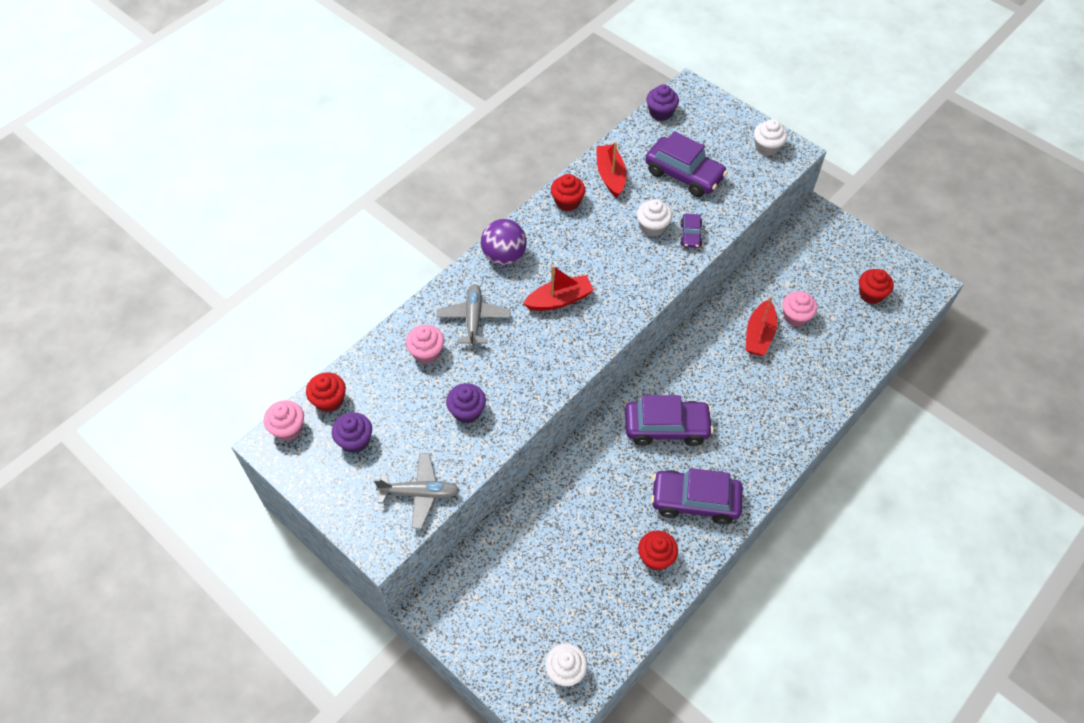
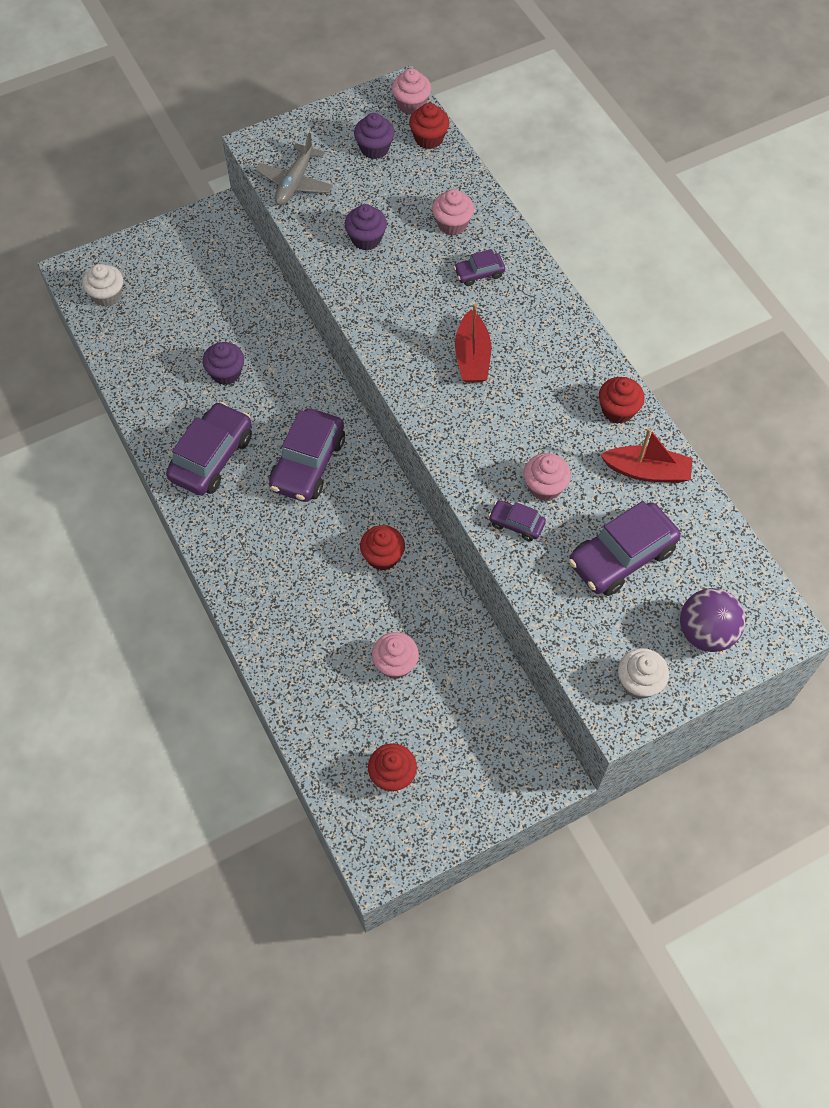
camera: 110 degrees right, 5 degrees up
grey plane [436,284,511,347] -> purple car [454,249,505,286]
purple ball [481,219,527,265] -> purple ball moved to [680,588,745,652]
white cupcake [637,199,672,237] -> pink cupcake [524,453,571,501]
red cupcake [638,530,678,571] -> red cupcake moved to [360,525,405,571]
purple cupcake [646,84,679,121] -> purple cupcake moved to [202,342,244,385]
red boat [745,296,777,356] -> none

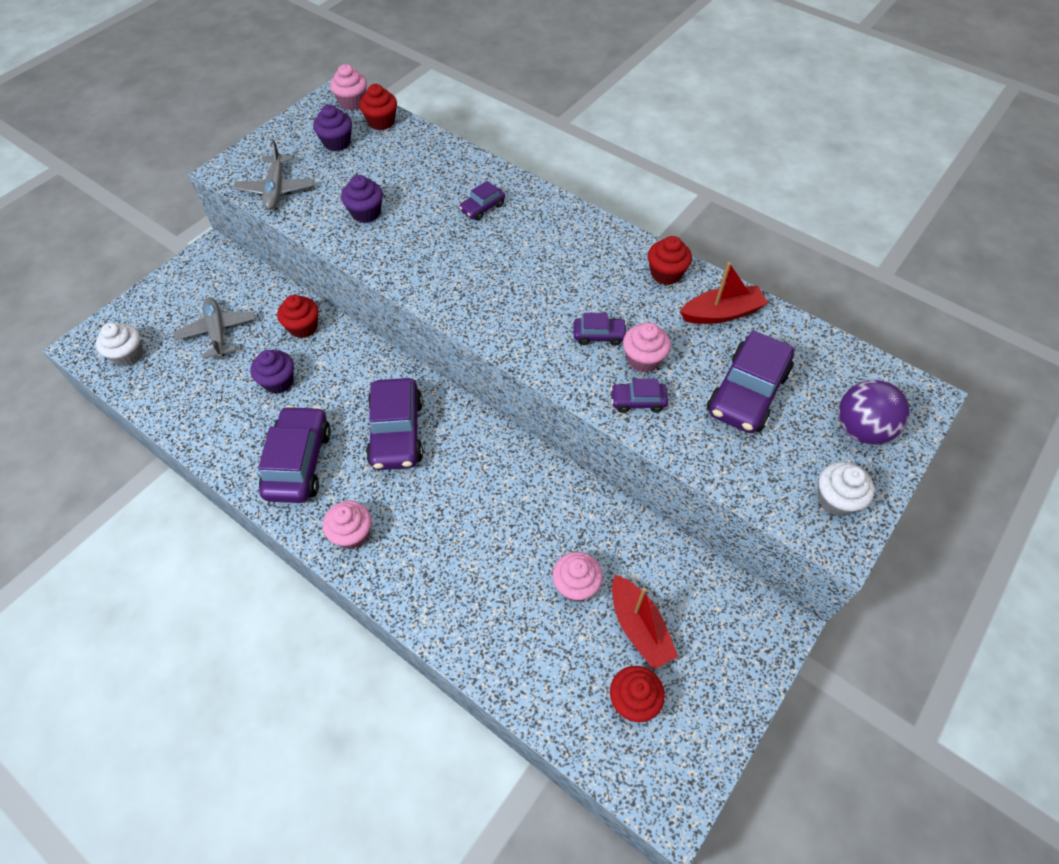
camera: 25 degrees left, 5 degrees down
red cupcake [360,525,405,571] -> red cupcake moved to [277,295,318,338]
pink cupcake [432,189,474,235] -> pink cupcake moved to [323,501,372,549]
red boat [455,304,491,383] -> red boat moved to [612,575,678,670]
none -> grey plane [173,297,256,359]
none -> purple car [573,313,627,346]

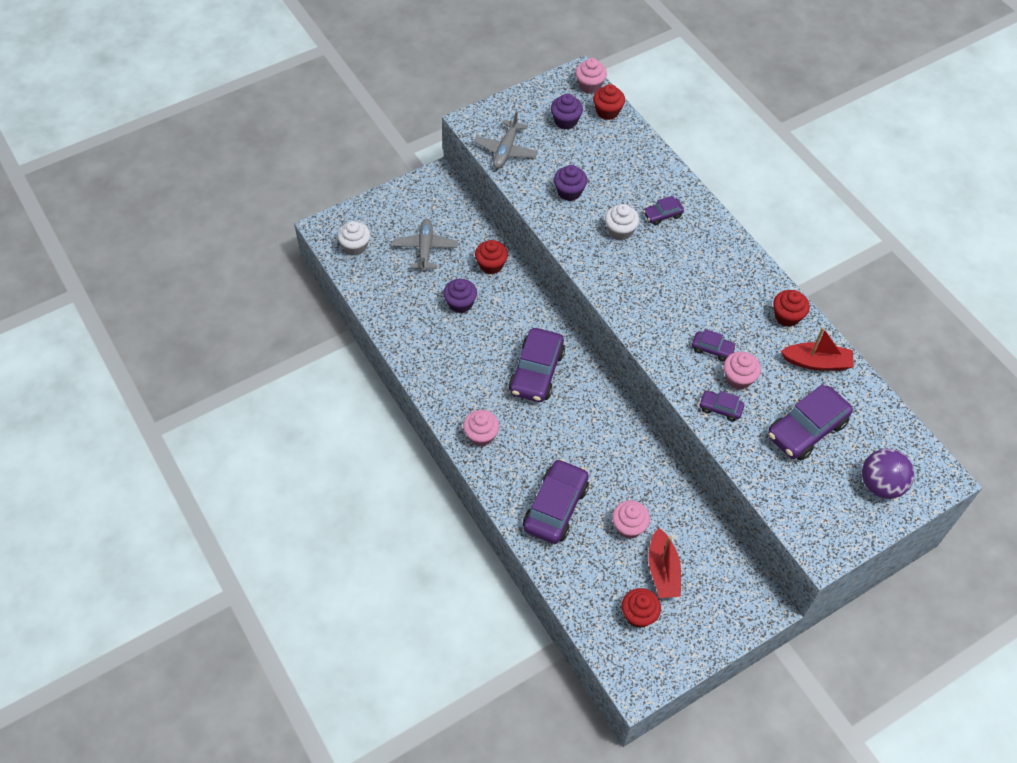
camera: 20 degrees right, 0 degrees up
purple car [258,405,331,503] -> purple car moved to [523,459,589,544]
white cupcake [818,462,875,516] -> white cupcake moved to [605,204,639,240]

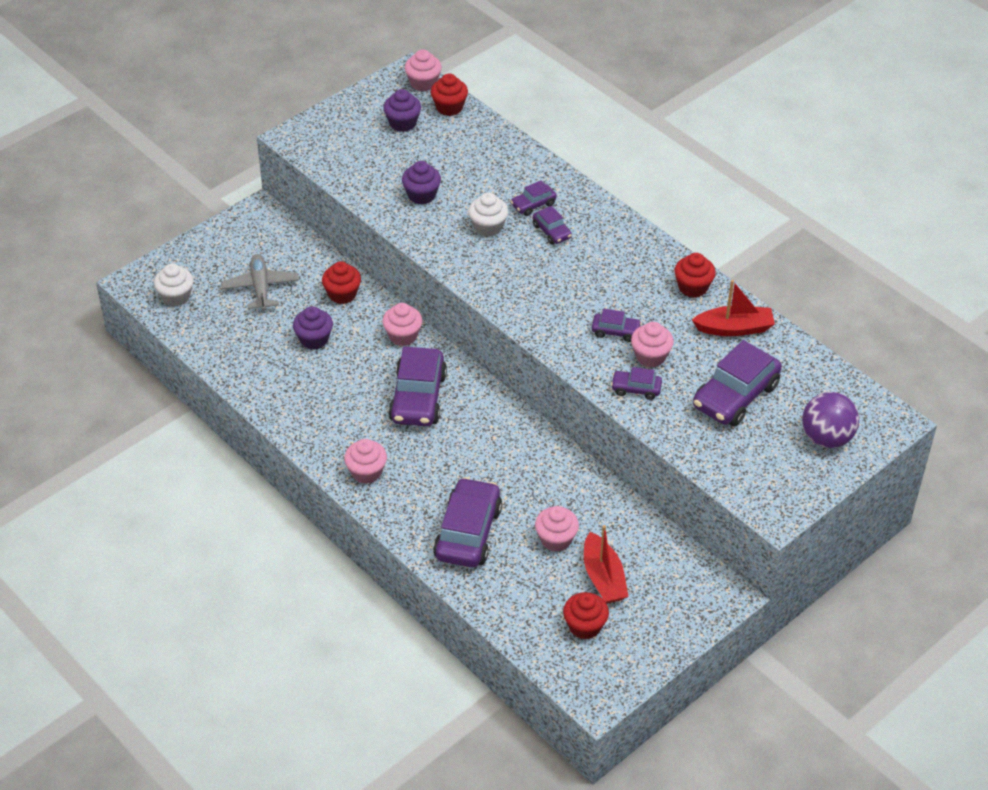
camera: 10 degrees left, 10 degrees down
grey plane [474,111,538,169] -> none
none -> pink cupcake [382,303,422,346]
none -> purple car [533,206,572,244]

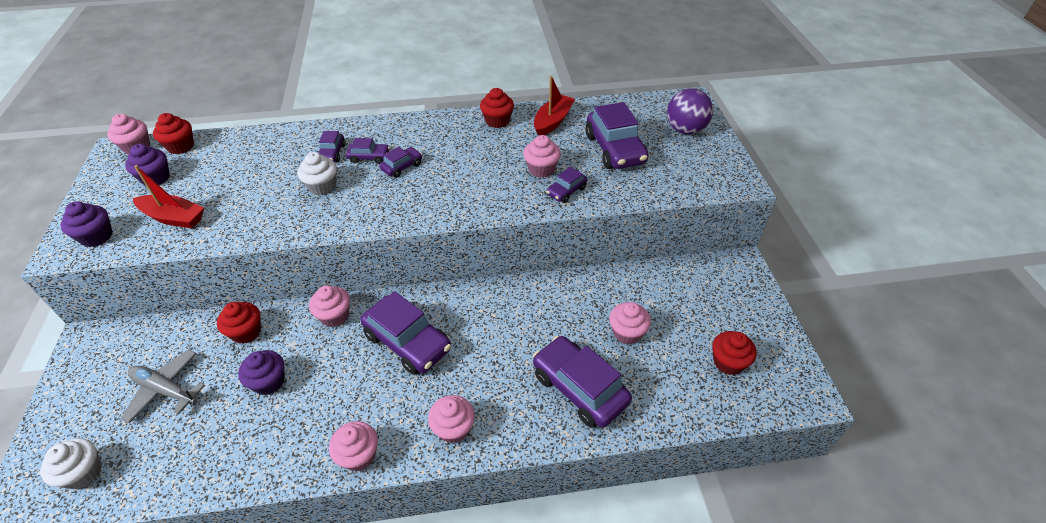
camera: 55 degrees left, 0 degrees up
purple cupcake [402,161,441,204] -> purple cupcake moved to [60,201,113,247]
red boat [584,525,629,604] -> red boat moved to [133,165,204,228]
purple car [592,309,642,342] -> purple car moved to [379,147,422,178]
none -> pink cupcake [329,421,378,471]

